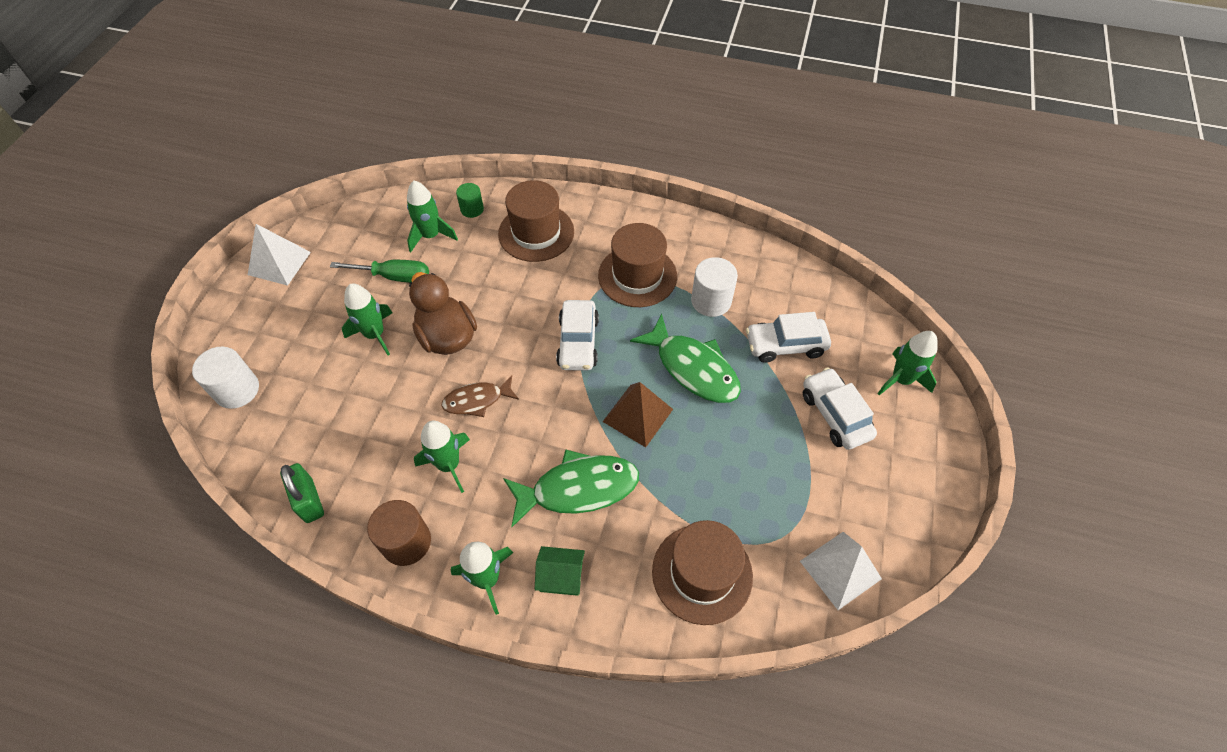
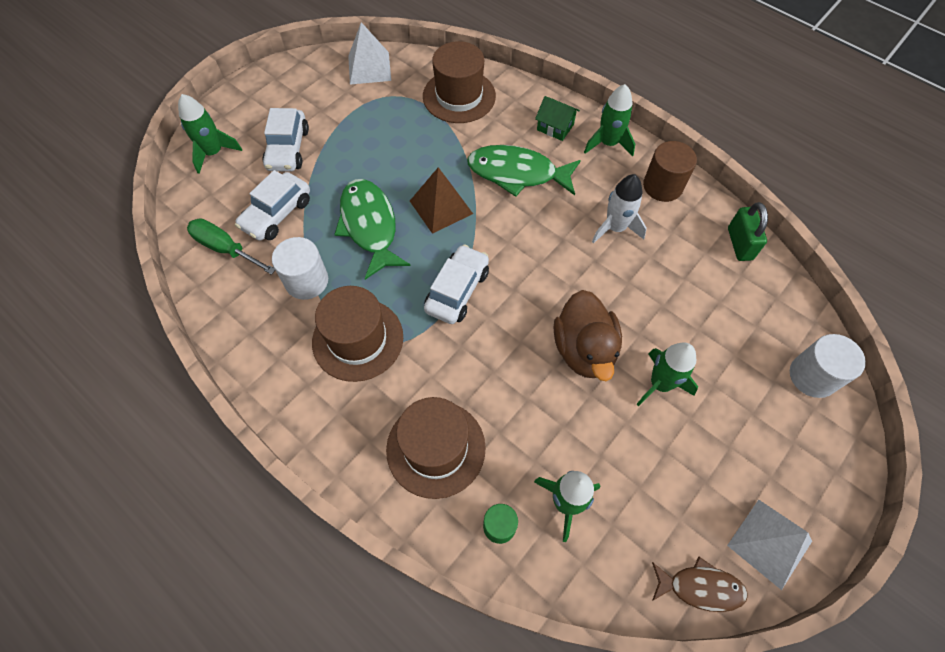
camera: 155 degrees left, 5 degrees up
green screwdriver [330,260,429,283] -> green screwdriver moved to [187,218,275,275]
green rocket [414,421,470,493] -> white rocket [592,174,647,243]
brown fish [441,375,519,417] -> brown fish moved to [652,557,748,612]
white car [746,312,831,363] -> white car turned 105 degrees clockwise [235,170,310,241]

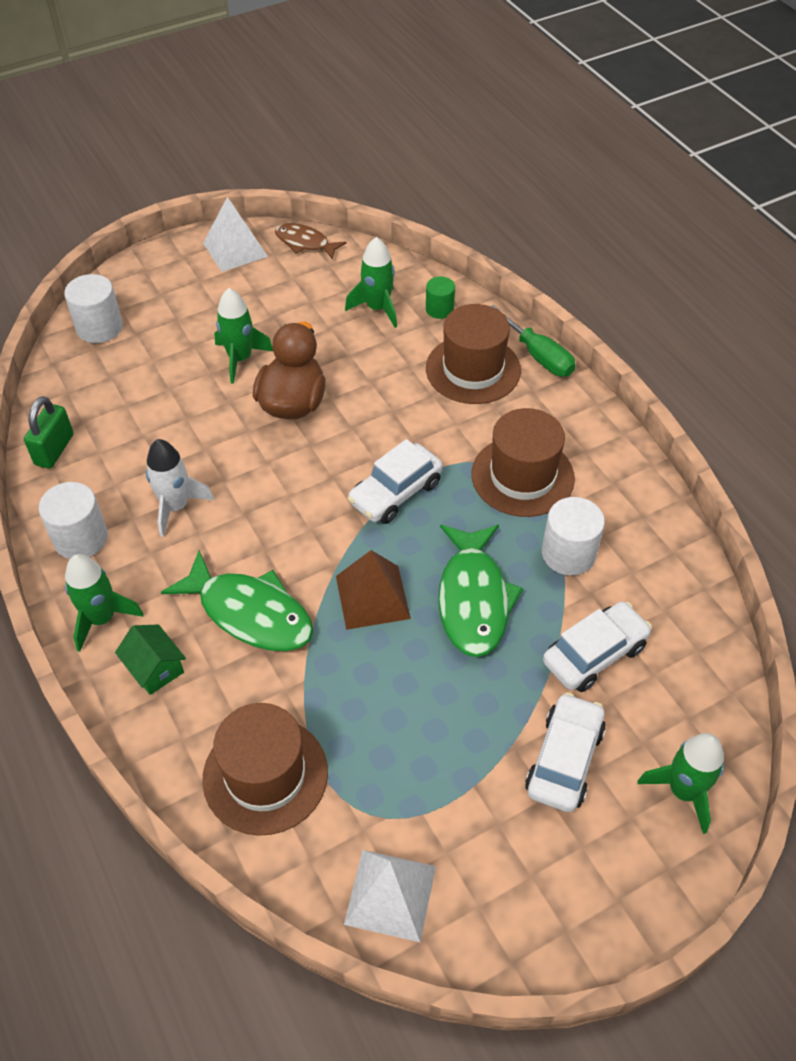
camera: 160 degrees left, 10 degrees down
green screwdriver [187,218,275,275] -> green screwdriver moved to [491,305,576,377]
brown cylinder [643,141,697,202] -> white cylinder [38,482,108,559]

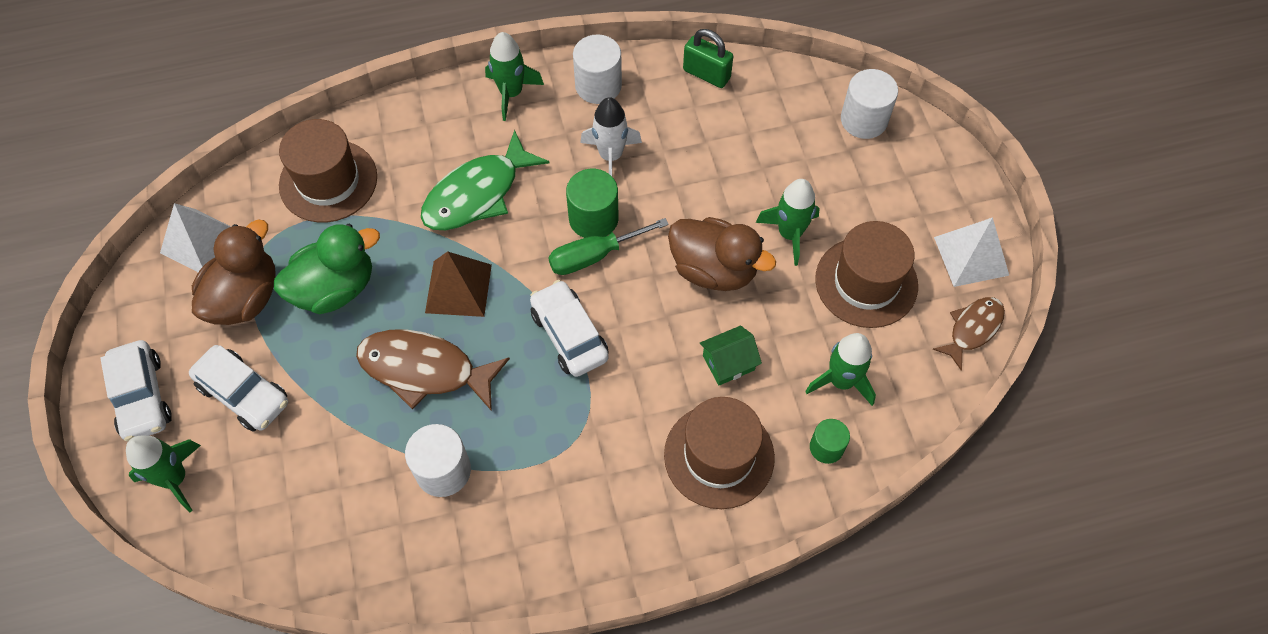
camera: 105 degrees right, 10 degrees up
green house [115,624,186,695] -> green house moved to [700,326,762,386]
green fish [438,525,523,657] -> brown fish [356,330,510,411]
brown hat [472,408,575,517] -> brown hat moved to [815,221,918,328]
green screwdriver [491,305,576,377] -> green screwdriver moved to [548,218,669,275]
white car [543,602,652,692] -> white car moved to [100,340,172,441]
none -> brown duck [192,220,275,325]
none -> green duck [274,224,380,314]
none -> green cylinder [566,169,619,238]

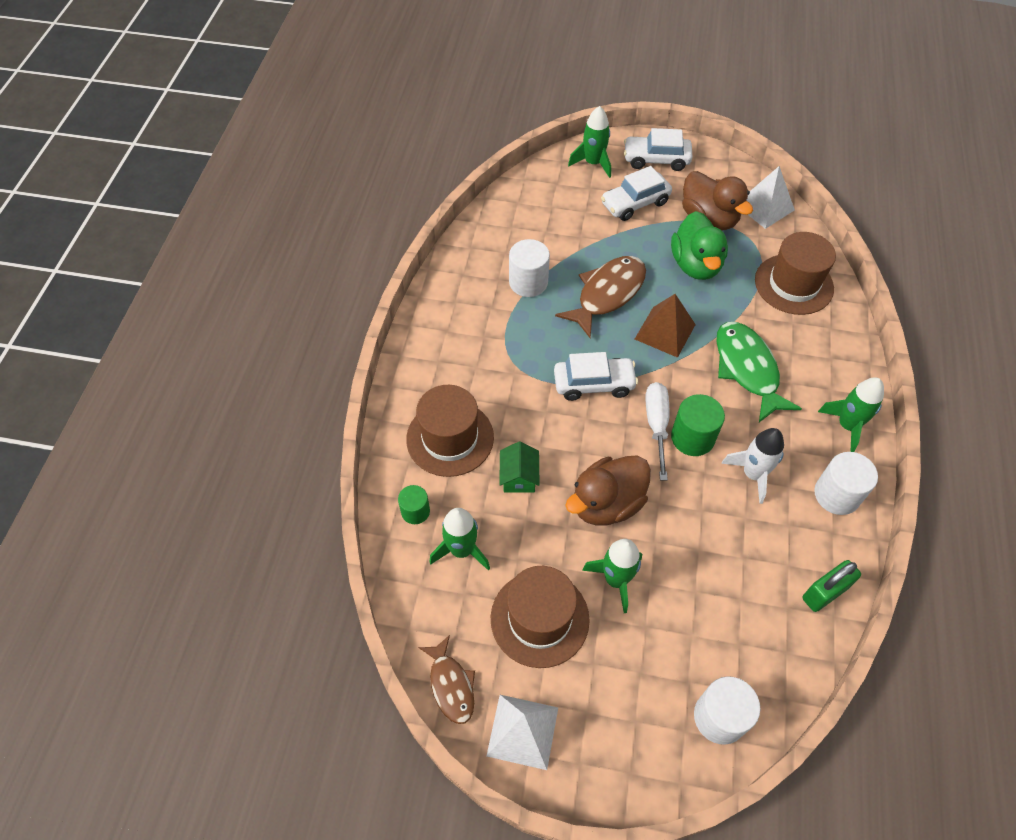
camera: 115 degrees right, 5 degrees down
green screwdriver [548,218,669,275] -> white screwdriver [646,382,669,481]

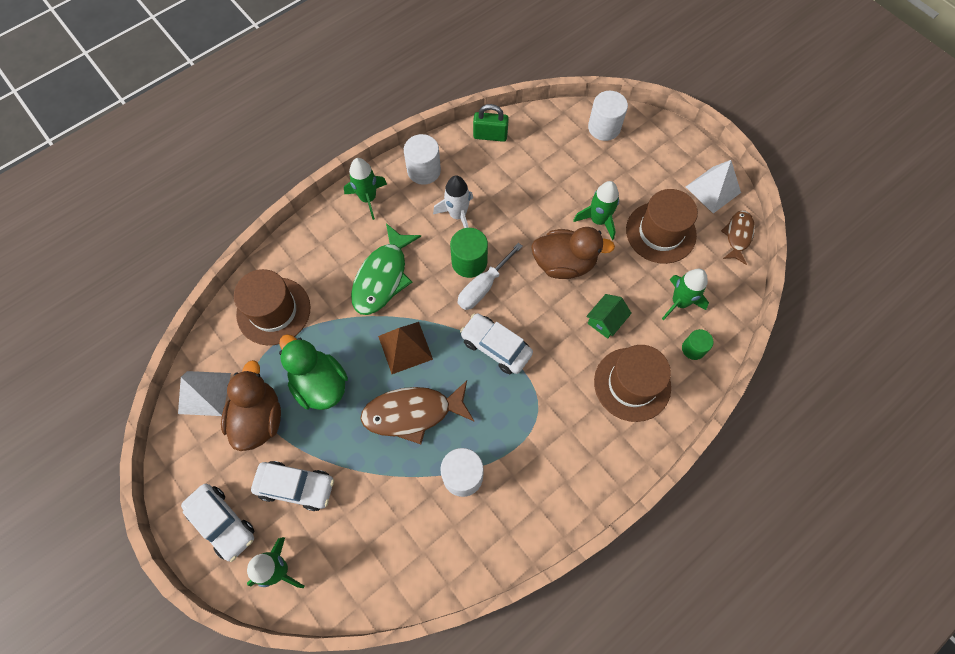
camera: 140 degrees left, 10 degrees up
green duck [671,211,728,280] -> green duck turned 75 degrees counterclockwise [279,334,348,410]

